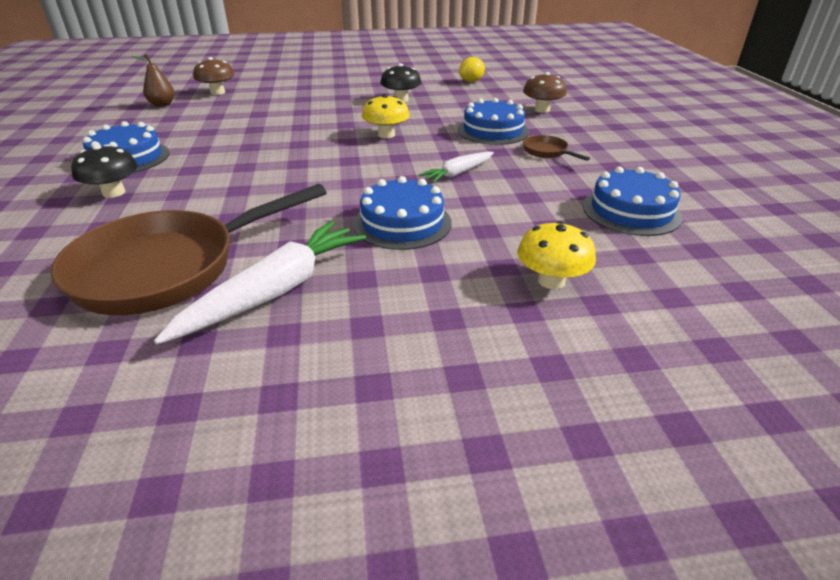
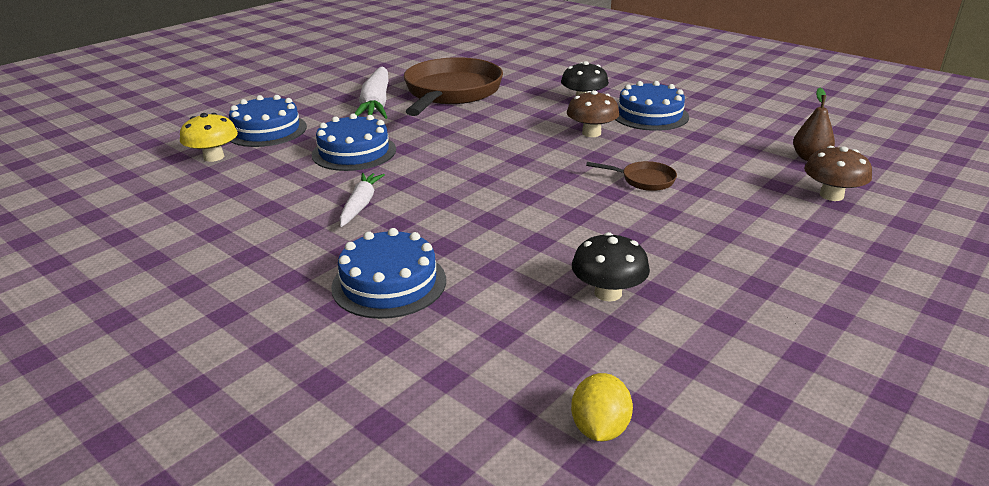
camera: 140 degrees right, 5 degrees down
yellow mushroom [362,94,410,138] -> none
brown mushroom [523,72,567,113] -> brown mushroom moved to [567,90,619,137]
brown pan [523,135,590,161] -> brown pan moved to [586,161,677,191]
blue cake [583,167,683,236] -> blue cake moved to [229,95,307,147]

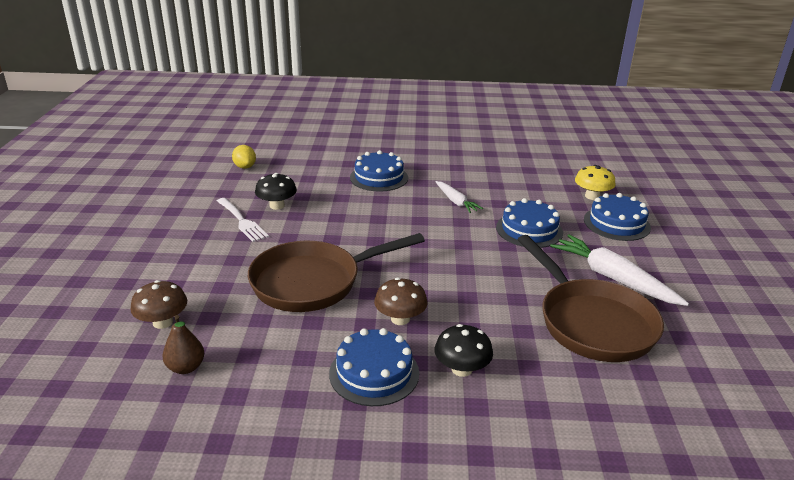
camera: 140 degrees right, 0 degrees up
brown pan [586,161,677,191] -> brown pan [248,233,425,312], size x2.46
none -> white fork [217,198,269,242]

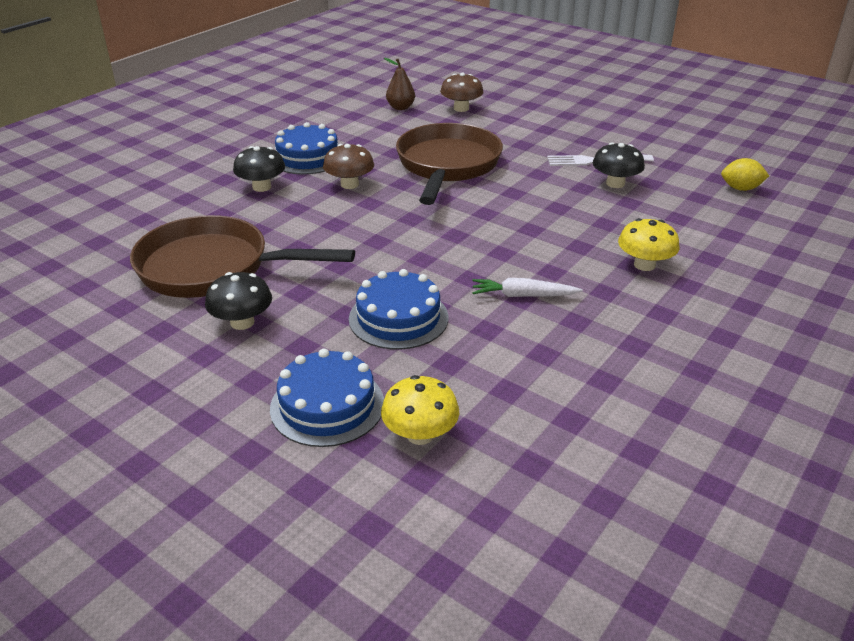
camera: 125 degrees right, 5 degrees up
blue cake [350,150,408,192] -> yellow mushroom [618,218,679,271]
white carrot [550,234,689,306] -> black mushroom [205,272,272,330]

